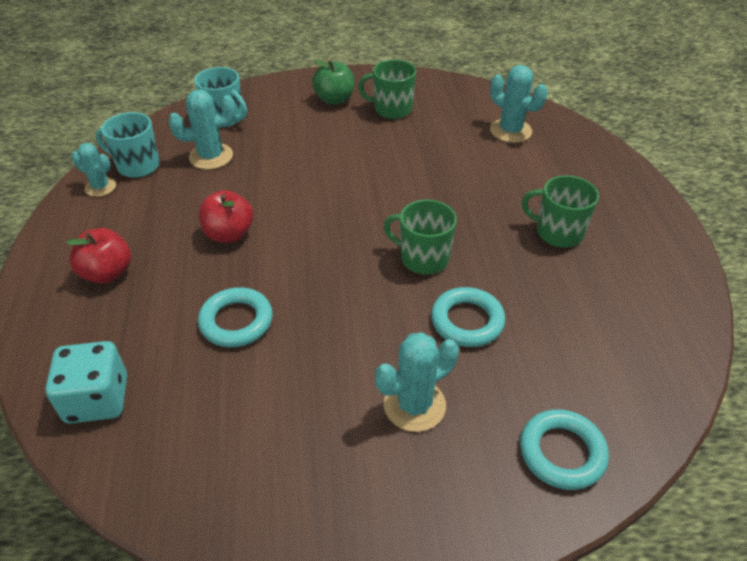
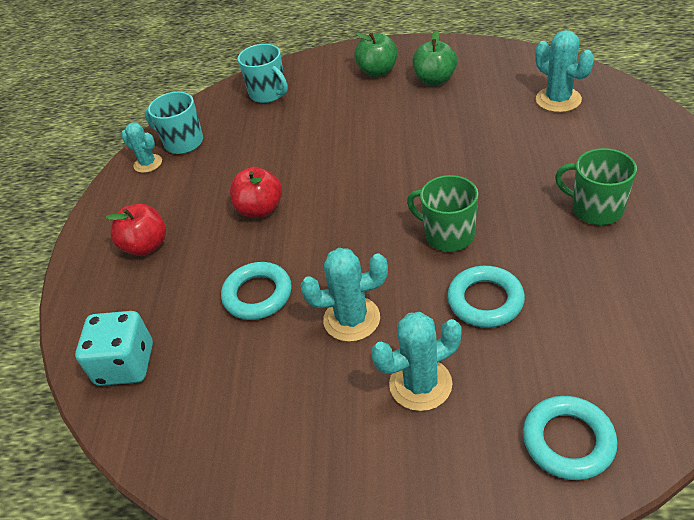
camera: 15 degrees right, 0 degrees up
turquoise cactus [168,89,236,170] -> turquoise cactus moved to [300,248,388,342]
green mug [358,59,416,119] -> green apple [412,30,457,85]

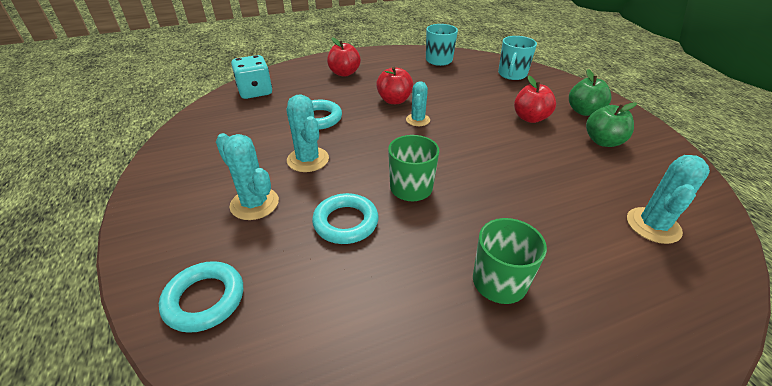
camera: 60 degrees right, 5 degrees down
turquoise cactus [121,122,162,173] -> turquoise cactus moved to [406,81,430,126]
none -> red apple [514,75,556,123]

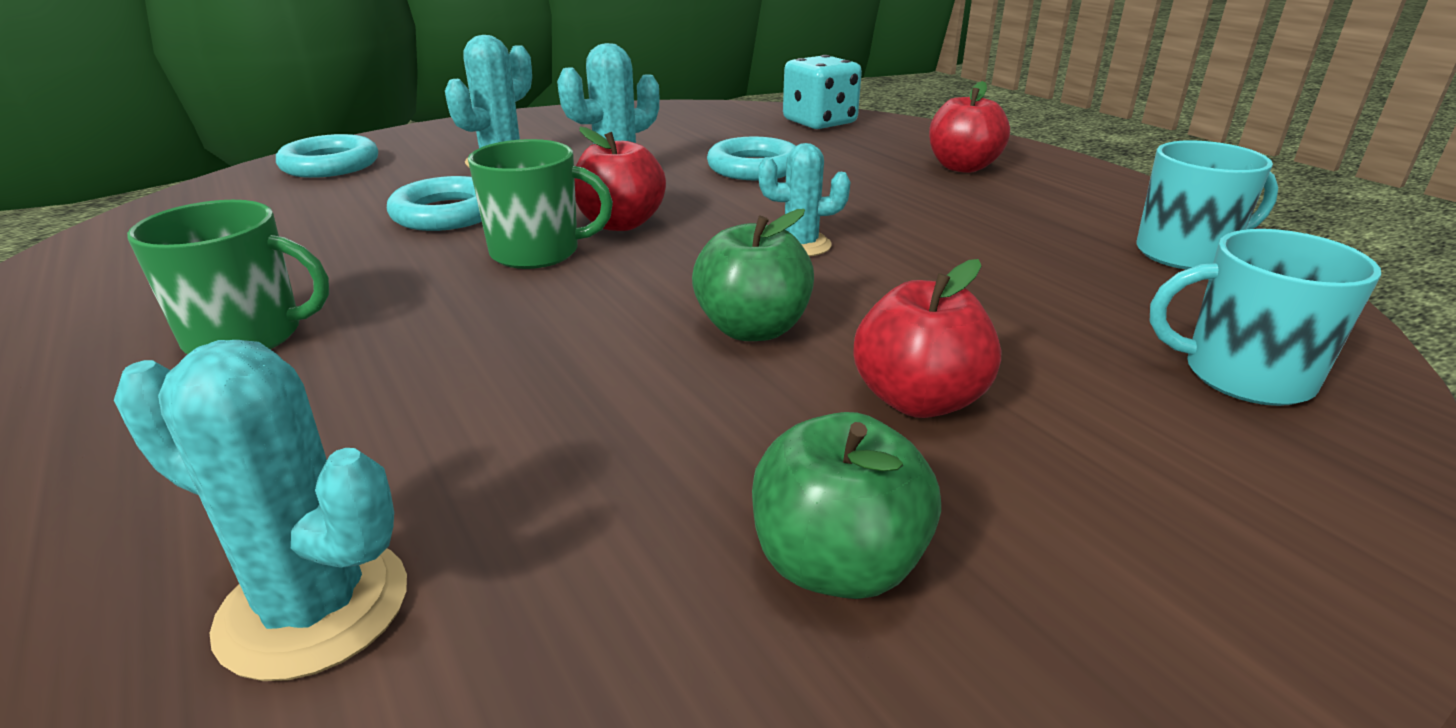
camera: 80 degrees right, 10 degrees down
red apple [376,67,413,104] -> red apple moved to [575,127,666,231]
green apple [569,69,612,116] -> green apple moved to [692,209,814,341]

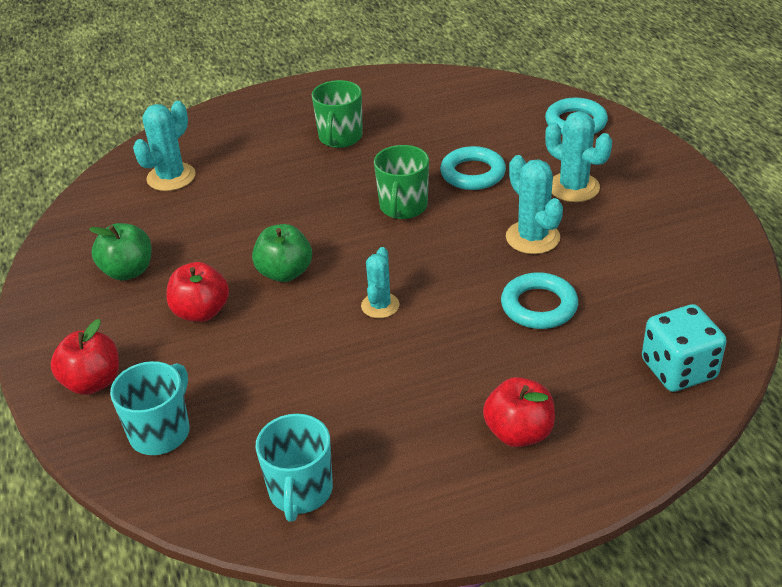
camera: 105 degrees right, 10 degrees up
red apple [575,127,666,231] -> red apple moved to [50,319,119,395]

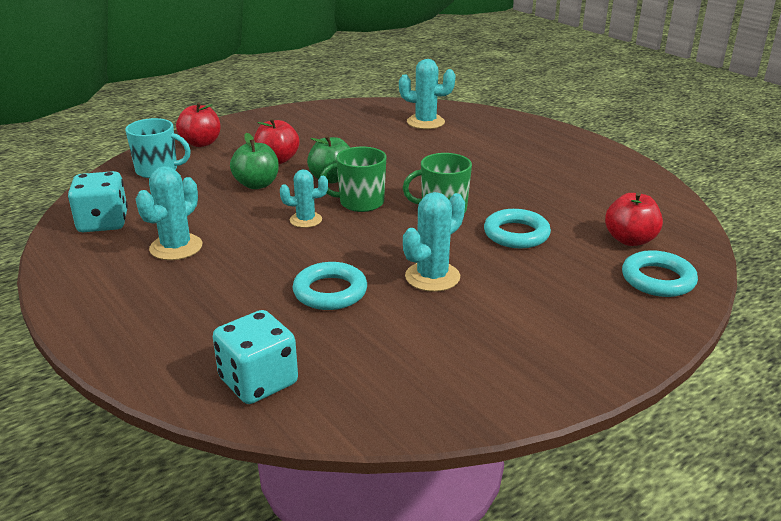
camera: 70 degrees right, 10 degrees down
green apple [89,223,152,281] -> green apple moved to [230,133,279,189]
turquoise mug [255,414,333,522] -> turquoise dice [68,171,128,232]
green mug [312,80,363,148] -> green mug moved to [320,147,386,212]
red apple [483,377,555,447] -> red apple moved to [605,192,663,246]
turquoise cactus [545,111,612,202] -> turquoise cactus moved to [136,166,202,260]

